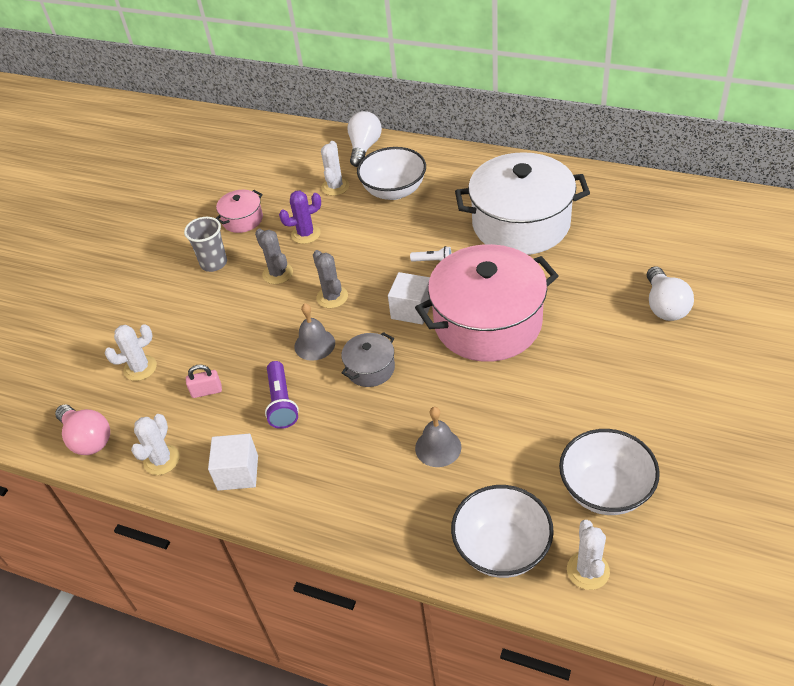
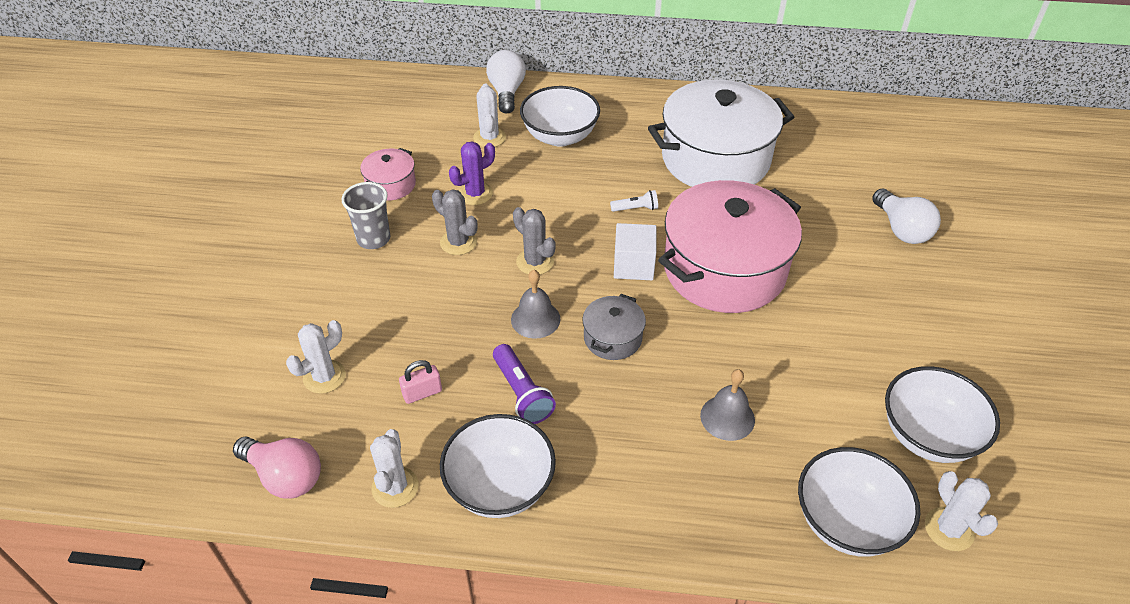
camera: 20 degrees left, 0 degrees up
white cube [208,434,258,491] -> white bowl [440,414,556,518]

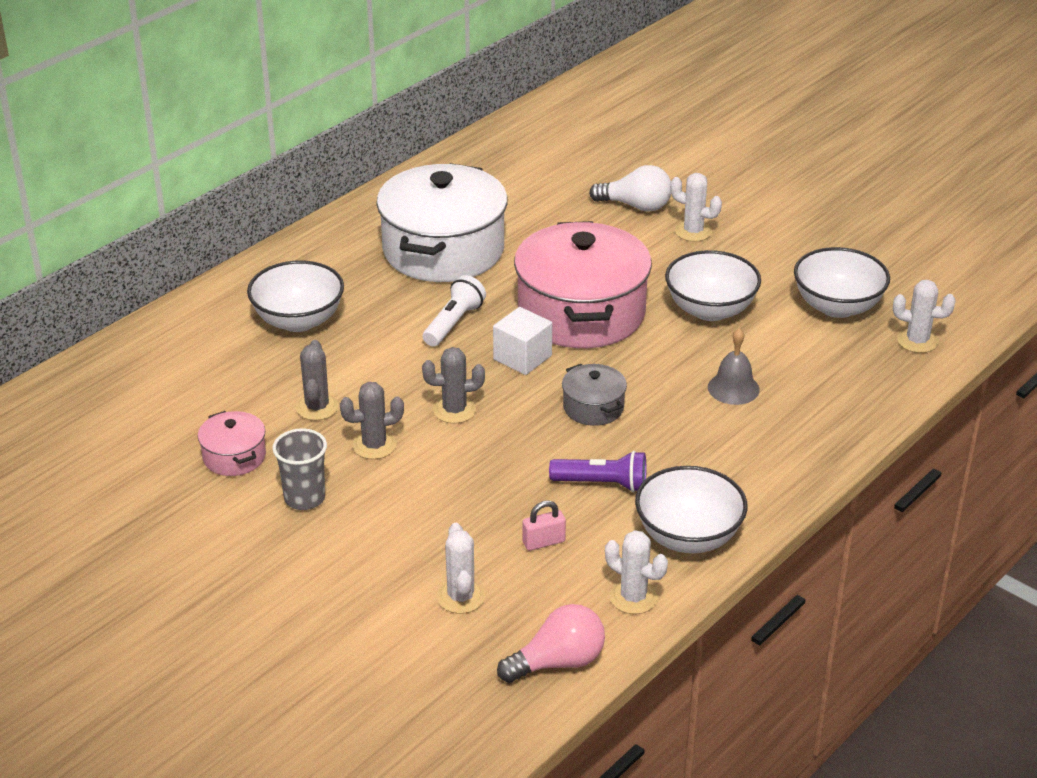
camera: 55 degrees left, 10 degrees down
pink padlock [399,360,442,404] -> pink padlock turned 60 degrees clockwise [523,500,566,551]
purple cactus [449,141,495,205] -> grey cactus [296,340,338,420]
white cactus [473,83,506,147] -> white cactus moved to [670,173,722,242]
white light bulb [486,50,526,113] -> none
grey bell [511,270,560,339] -> none
white flashlight [610,190,658,212] -> white flashlight [423,275,486,346], size x1.64
white bowl [798,447,920,557] -> white bowl moved to [665,250,761,321]

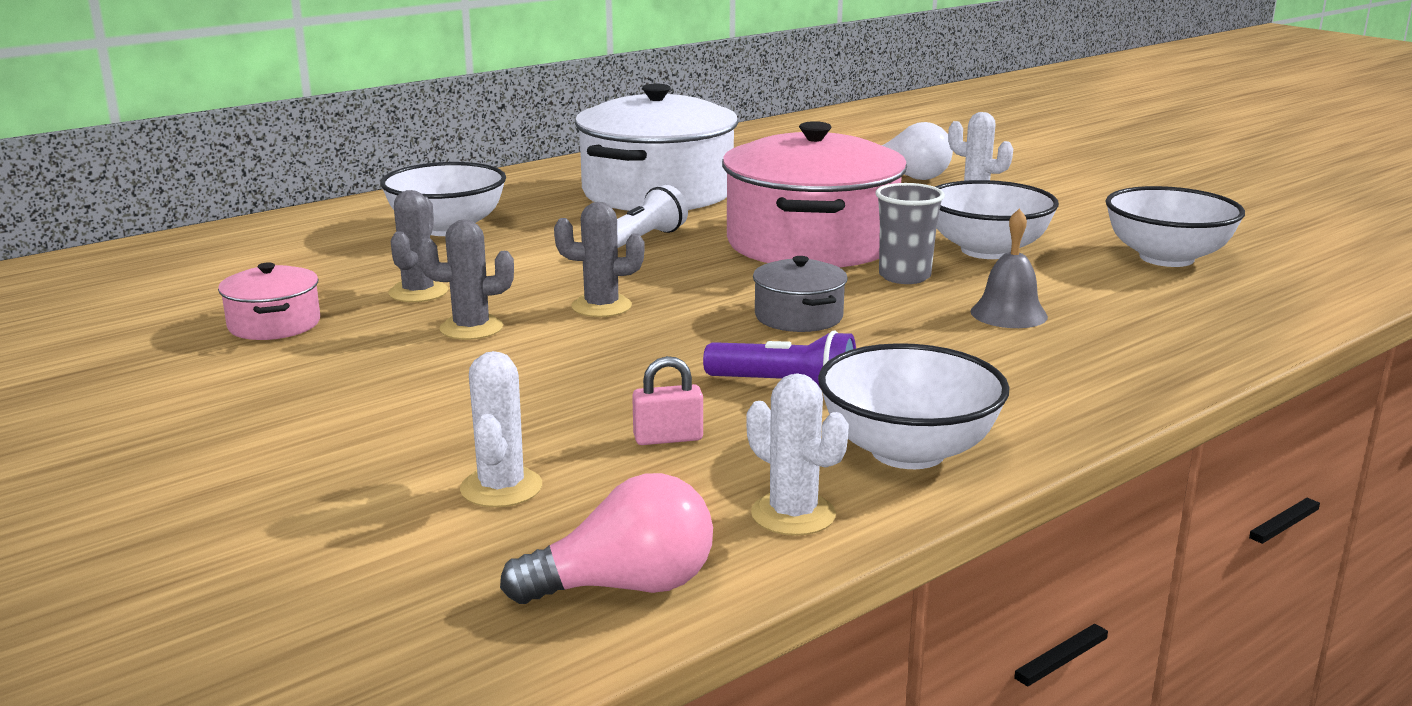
camera: 10 degrees right, 15 degrees down
grey cup [272,428,327,510] -> grey cup moved to [876,183,945,284]
white cube [493,307,552,375] -> none
white cactus [893,280,956,353] -> none

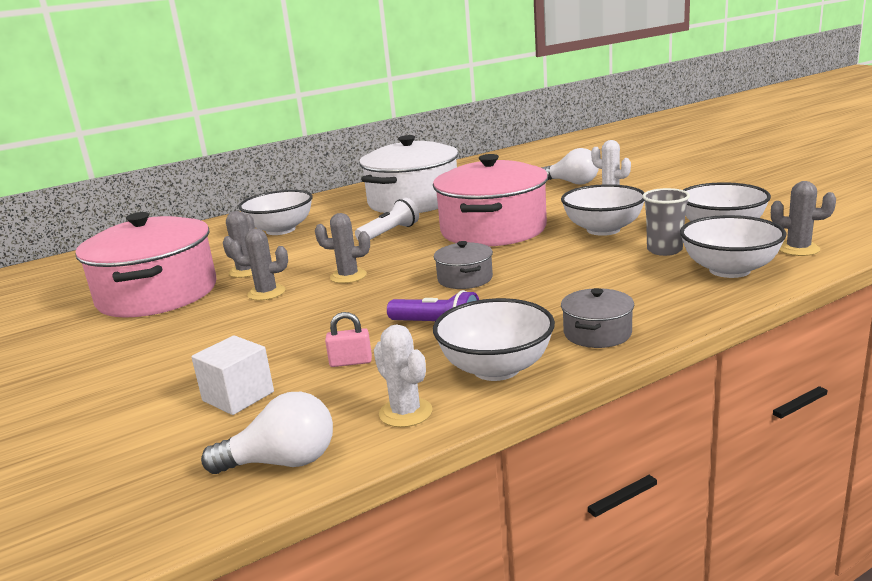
camera: 10 degrees right, 0 degrees up
pink pot [218,262,320,340] -> pink pot [75,212,216,318], size x2.24
white cactus [460,351,542,507] -> white cube [191,335,274,415]
pink light bulb [500,473,713,604] -> white light bulb [201,392,333,474]
grey cup [876,183,945,284] -> grey cup moved to [643,188,690,256]
grey bell [970,209,1048,328] -> none
none -> grey pot [561,288,634,348]
none -> white bowl [680,215,786,278]
none -> grey cactus [771,181,836,256]

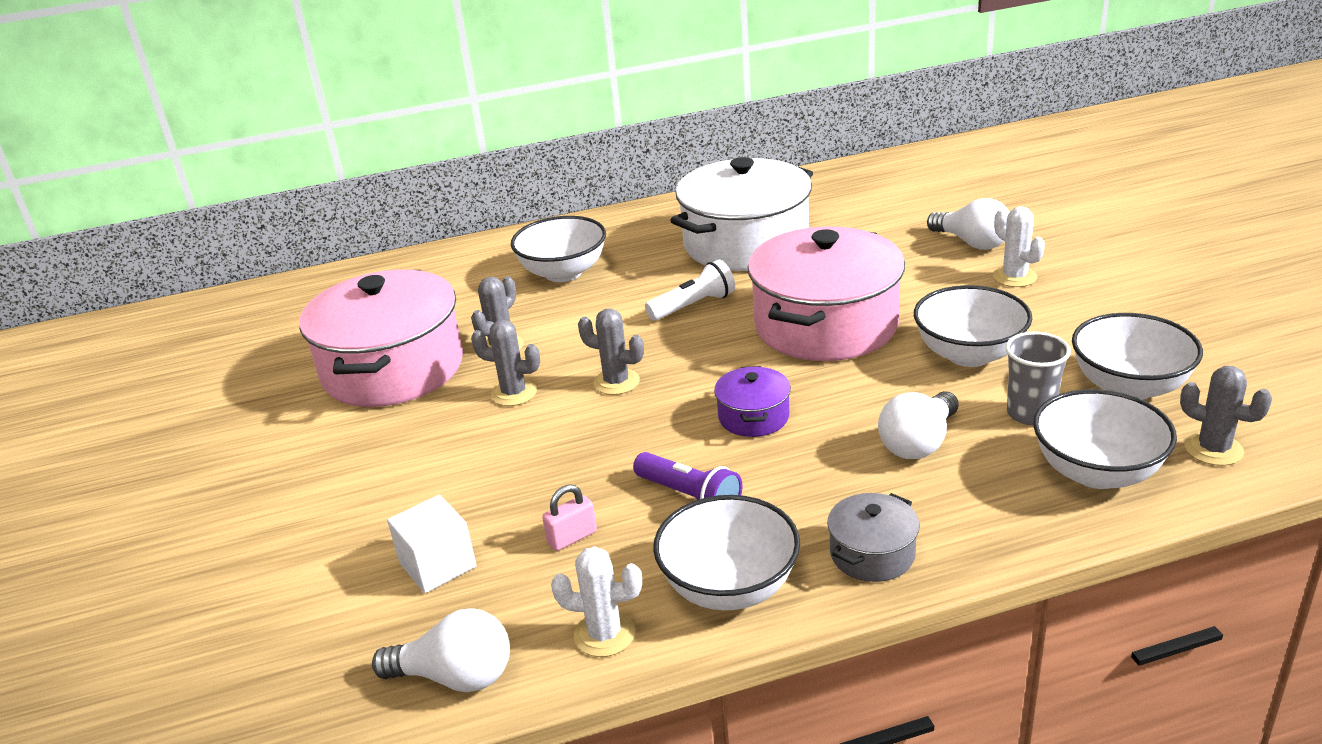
camera: 15 degrees right, 10 degrees up
pink padlock [325,312,372,367] -> pink padlock turned 45 degrees counterclockwise [542,484,597,551]
white cactus [374,324,432,427] -> white cactus turned 60 degrees counterclockwise [551,546,642,657]
grey pot [434,241,493,289] -> purple pot [714,366,791,437]
none -> white light bulb [878,391,959,459]

